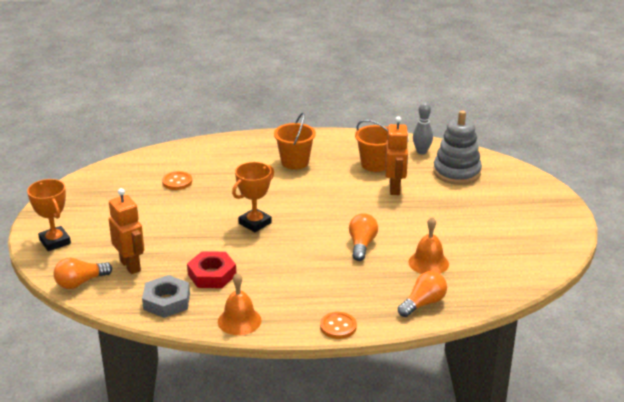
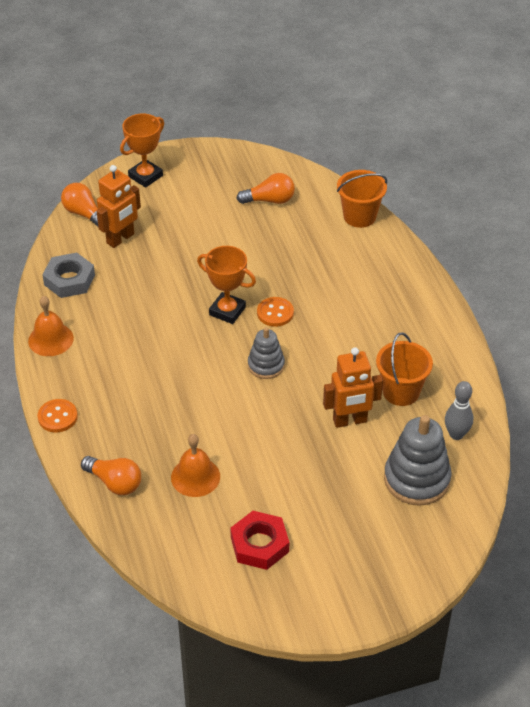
camera: 75 degrees right, 15 degrees up
orange button [162,171,192,190] -> orange button moved to [257,297,294,327]
red nut [187,251,236,288] -> red nut moved to [230,511,289,570]
orange bucket [274,113,316,170] -> orange bucket moved to [337,170,387,228]
orange light bulb [349,213,378,261] -> orange light bulb moved to [236,173,295,204]
none -> grey stacking toy [248,327,285,379]

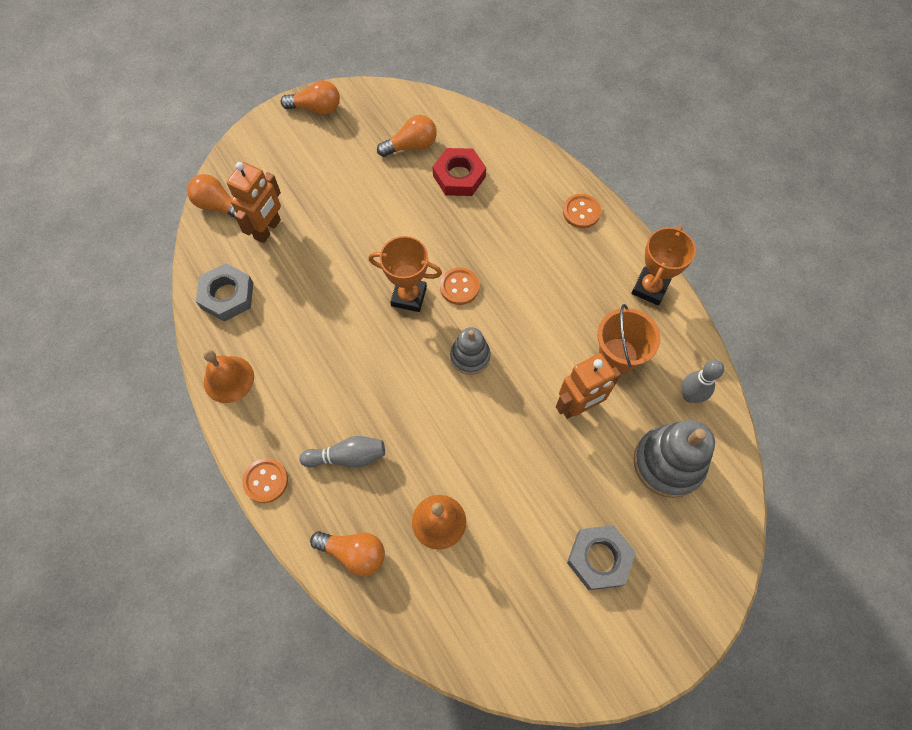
camera: 15 degrees left, 20 degrees up
orange trophy [120,113,164,188] -> orange trophy moved to [631,226,696,306]
red nut [230,511,289,570] -> red nut moved to [433,148,486,196]
orange bucket [337,170,387,228] -> none
none -> orange light bulb [281,80,340,115]
none -> grey bowling pin [299,436,385,467]
none -> orange button [563,194,601,228]
none -> grey nut [567,525,636,590]

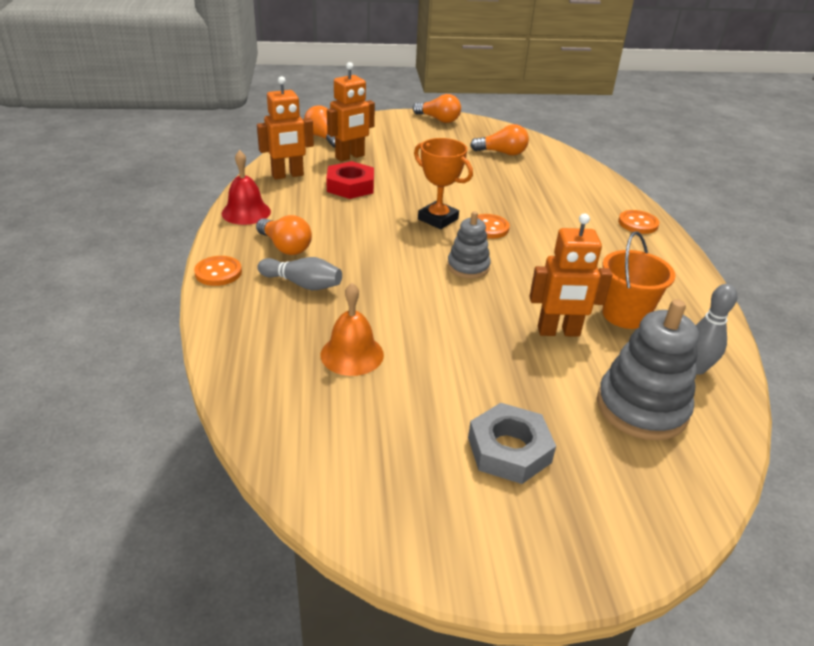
camera: 25 degrees right, 30 degrees down
grey nut [196,263,253,322] -> orange robot [257,76,314,180]
orange bell [204,350,254,403] -> red bell [222,150,271,225]
orange light bulb [310,531,385,576] -> orange light bulb moved to [256,215,312,255]
red nut [433,148,486,196] -> red nut moved to [326,161,374,199]
orange trophy [631,226,696,306] -> none

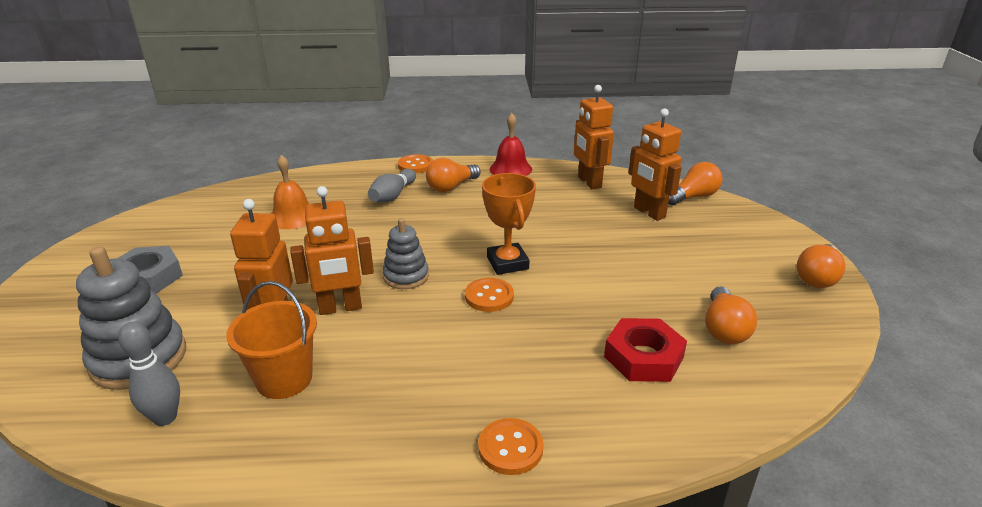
camera: 95 degrees right, 5 degrees down
red nut [326,161,374,199] -> red nut moved to [604,318,687,382]
orange trophy [414,138,473,229] -> orange trophy turned 60 degrees counterclockwise [482,173,536,275]
none -> orange robot [290,186,374,315]

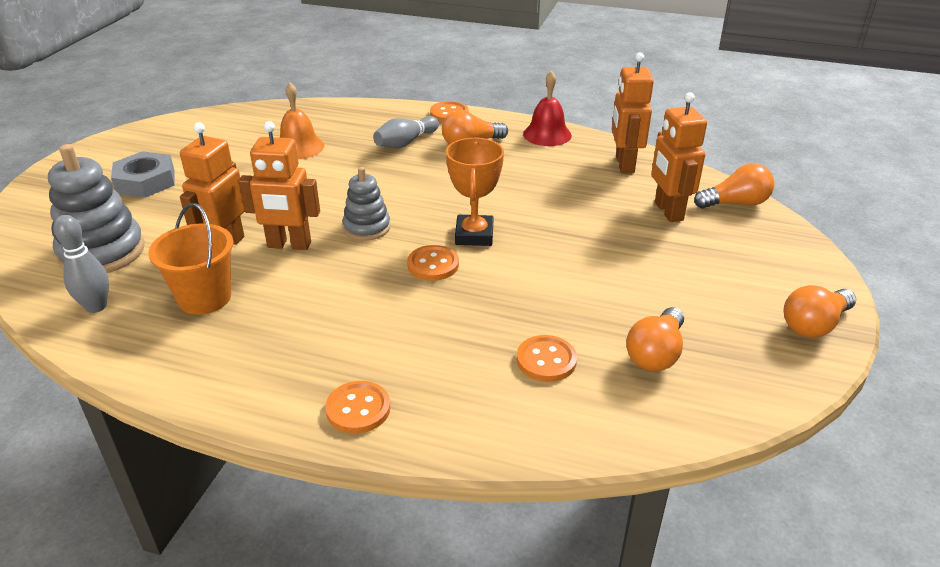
camera: 20 degrees right, 5 degrees up
red nut [604,318,687,382] -> orange button [517,335,577,382]

